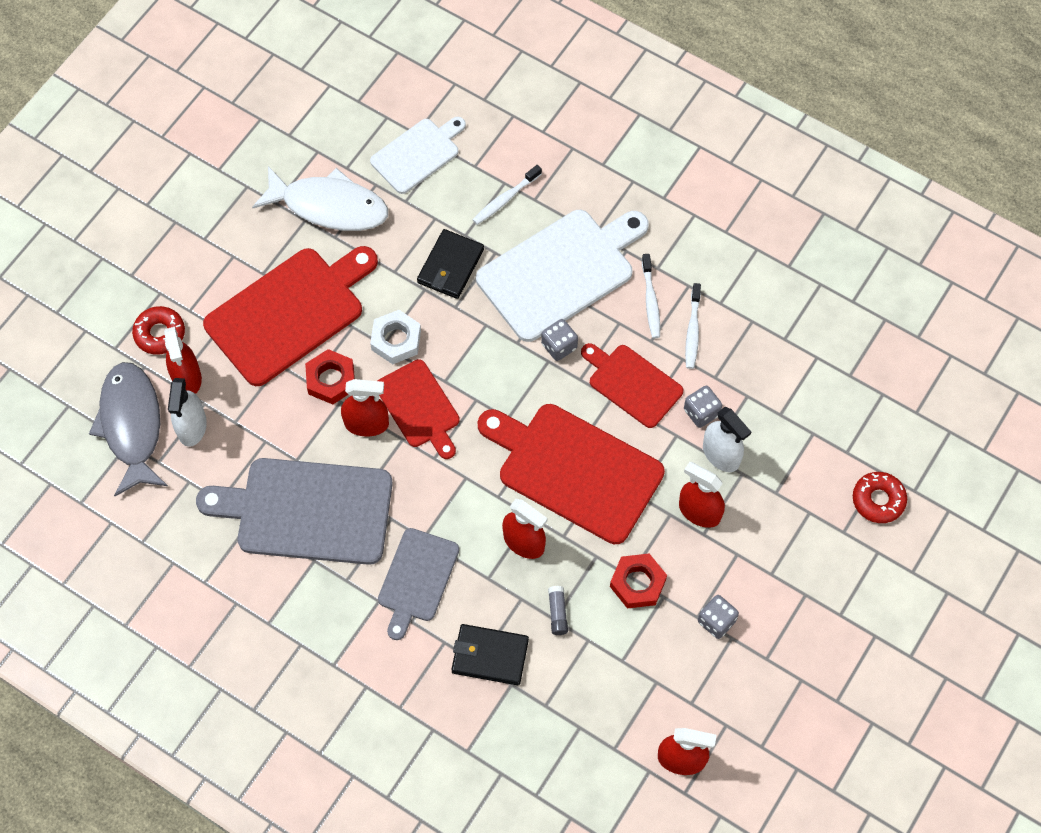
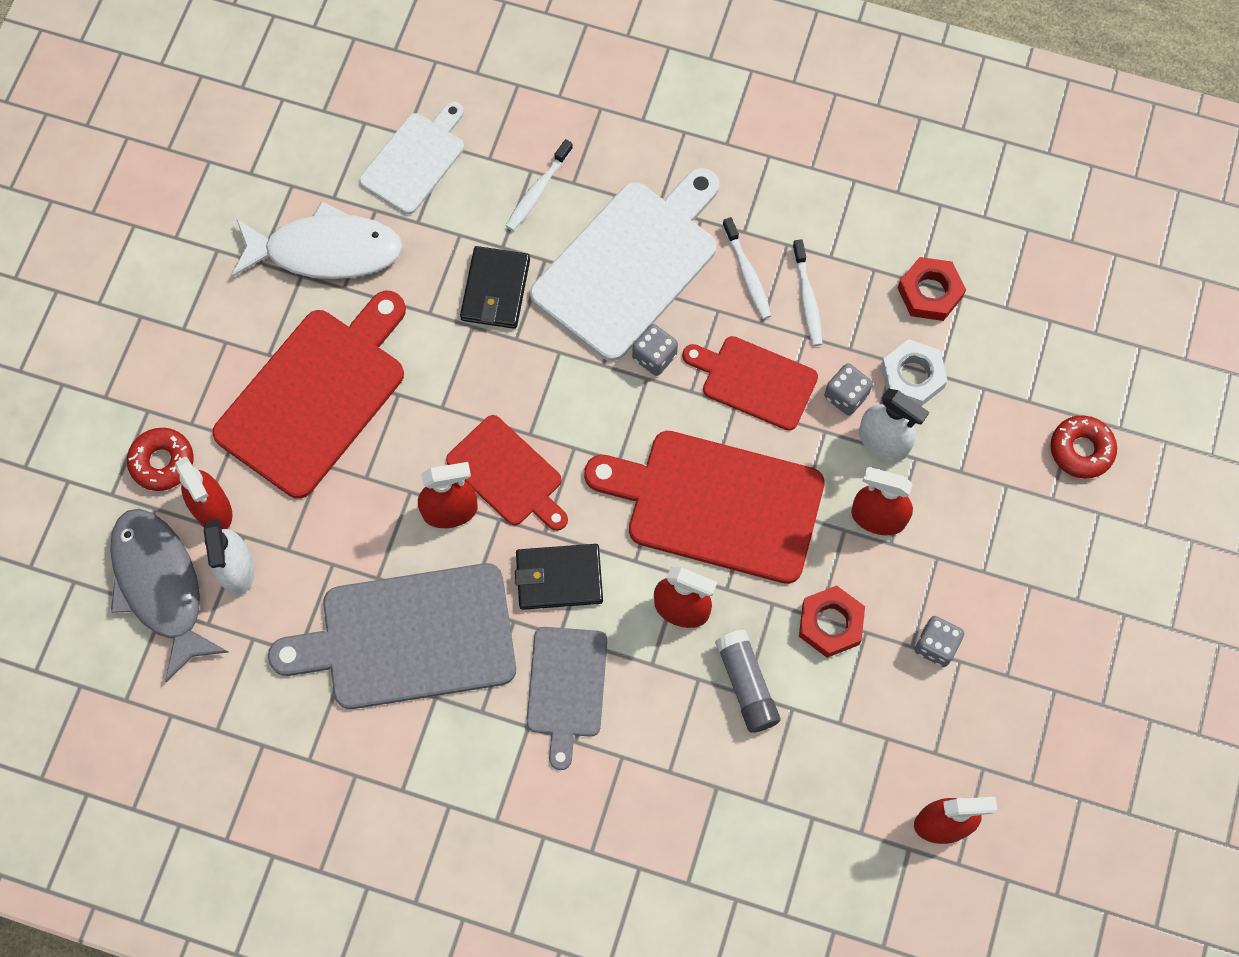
camera: 15 degrees left, 5 degrees up
red nut [305,349,355,404] -> red nut moved to [898,257,966,321]
white nut [370,310,421,364] -> white nut moved to [881,339,948,406]
black wallet [451,624,529,685] -> black wallet moved to [515,544,603,610]
grey glue stick [548,586,568,635] -> grey glue stick [715,630,780,733], size x1.68

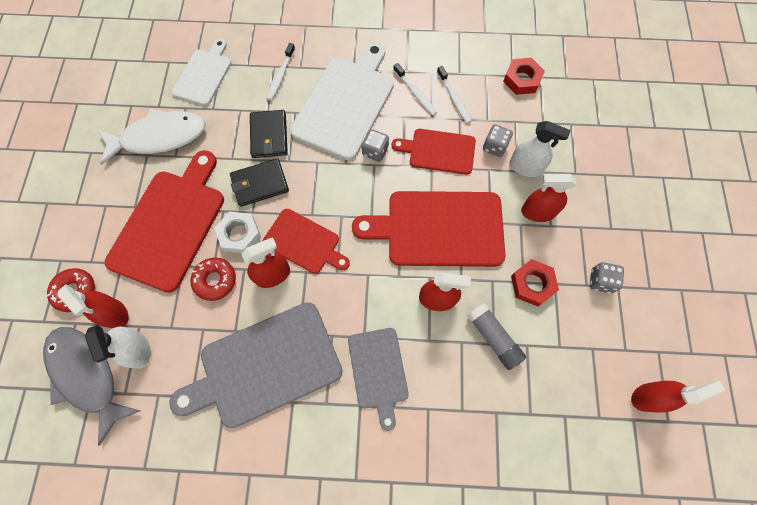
camera: 15 degrees left, 0 degrees up
black wallet [515,544,603,610] -> black wallet moved to [230,158,289,207]
white nut [881,339,948,406] -> white nut moved to [214,211,261,253]
red donut [1050,415,1117,479] -> red donut moved to [191,258,236,301]

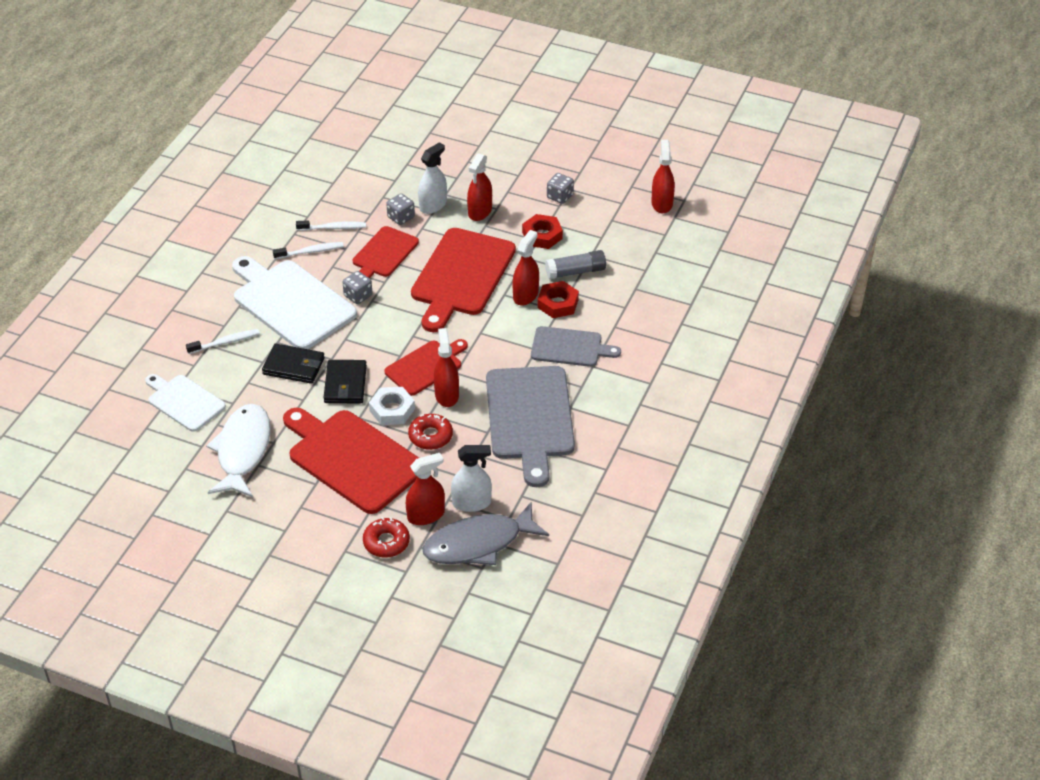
camera: 70 degrees left, 25 degrees down
white toothbrush [266,43,295,101] -> white toothbrush turned 60 degrees counterclockwise [186,329,260,354]
red nut [503,58,545,95] -> red nut moved to [537,281,579,318]

